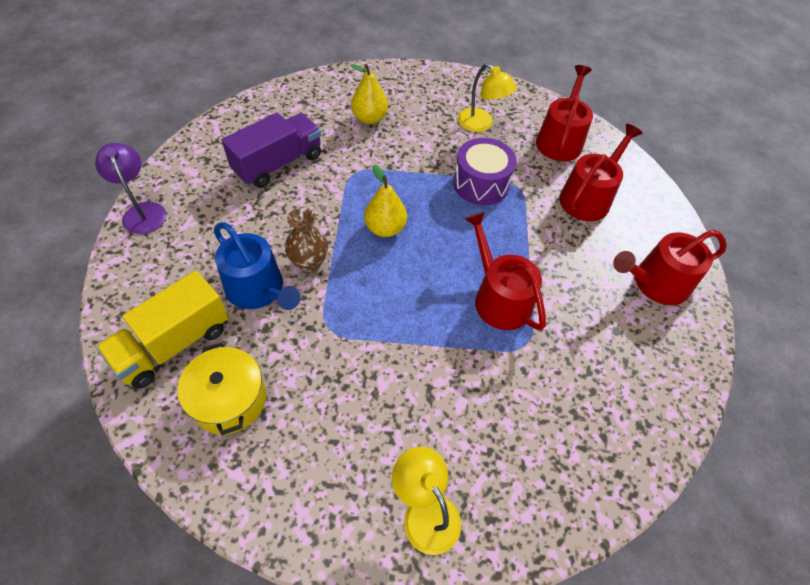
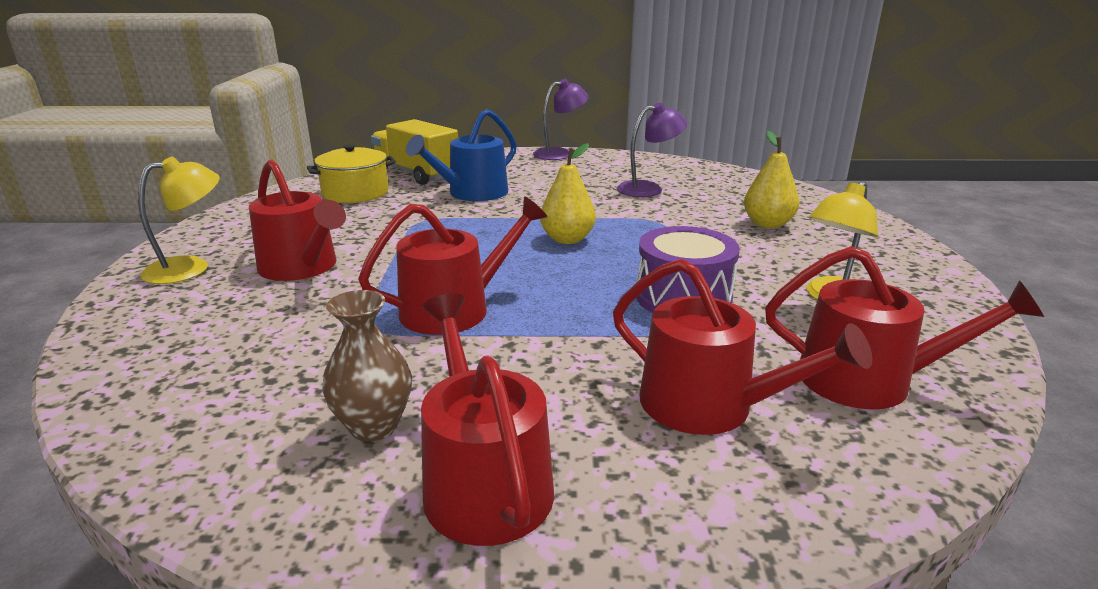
camera: 90 degrees right, 30 degrees down
purple truck [221,113,321,188] -> purple lamp [617,103,687,197]
brown vase [285,207,328,272] -> brown vase moved to [322,290,412,441]
none -> red watering can [249,159,346,281]

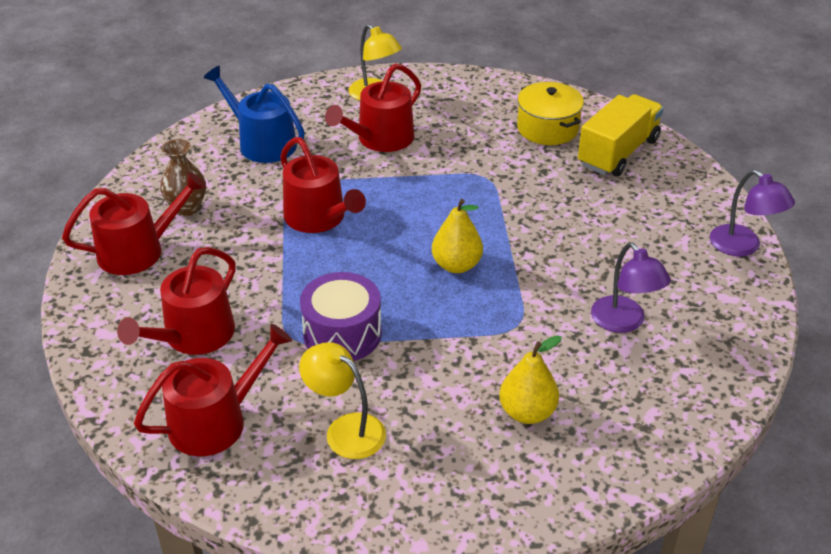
camera: 85 degrees right, 15 degrees up
blue watering can [406,109,517,201] -> blue watering can moved to [203,66,305,163]
red watering can [765,246,1044,409] -> red watering can turned 135 degrees counterclockwise [134,324,292,456]

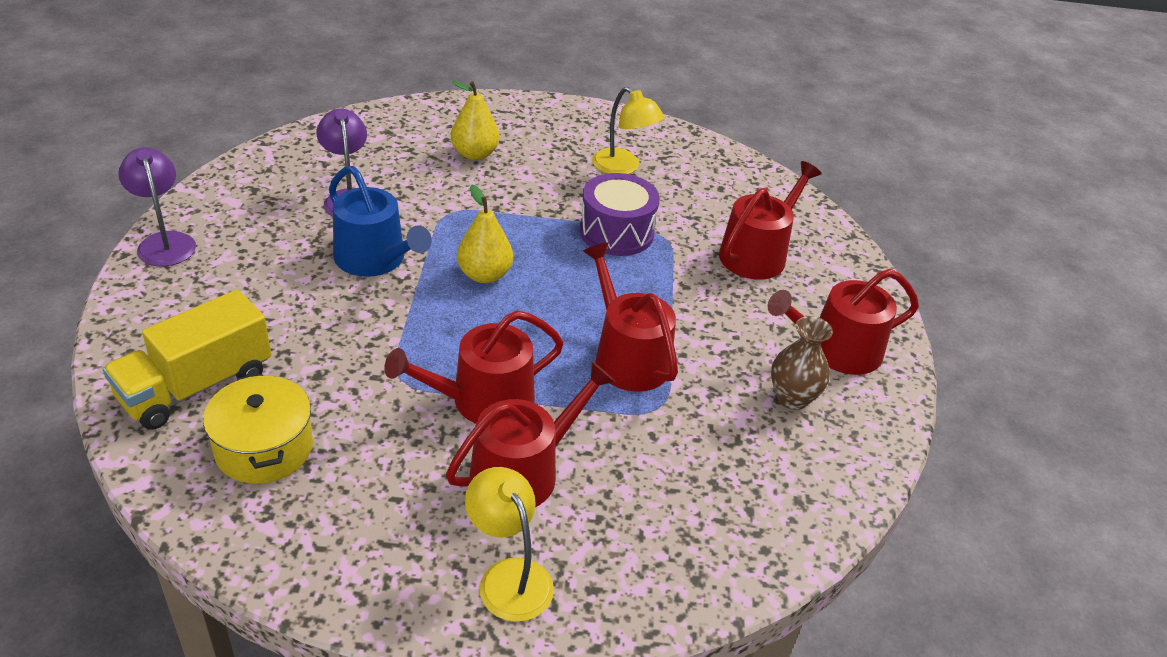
camera: 175 degrees left, 0 degrees up
red watering can [134,324,292,456] -> red watering can moved to [384,310,564,424]
blue watering can [203,66,305,163] -> blue watering can moved to [329,166,432,277]

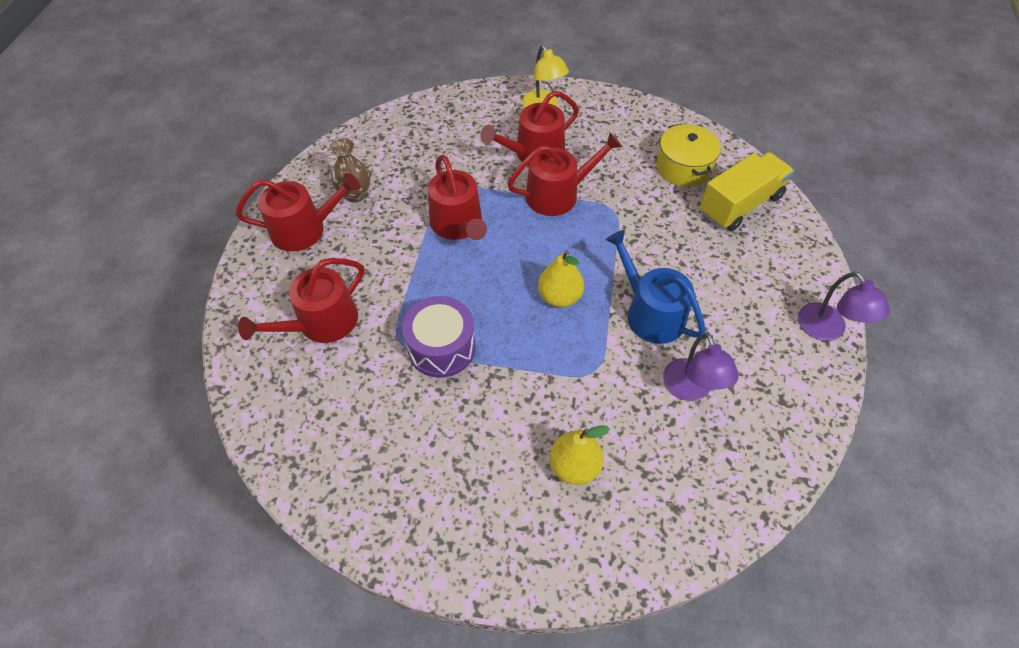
camera: 170 degrees left, 15 degrees up
yellow lamp [592,87,664,174] -> none

